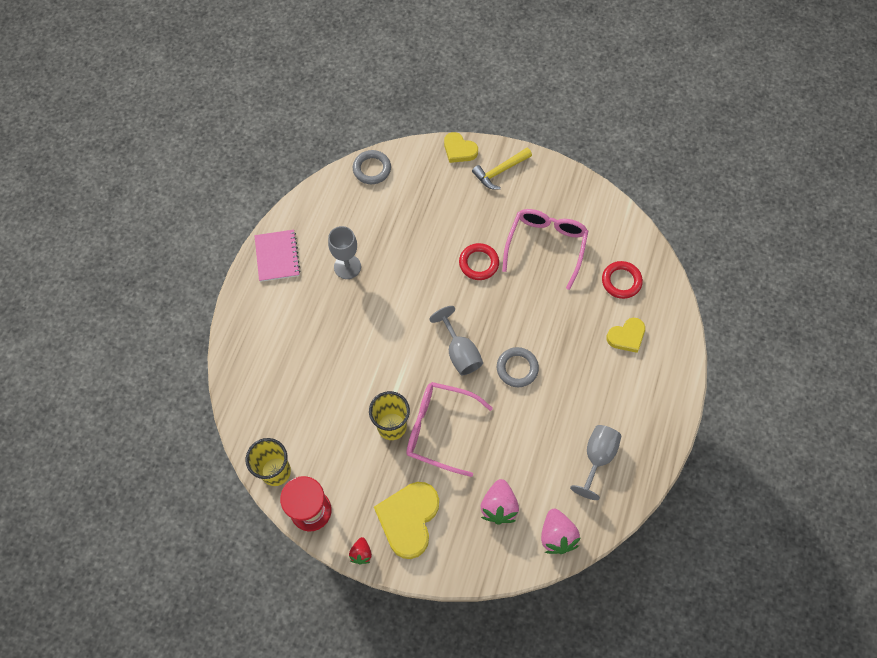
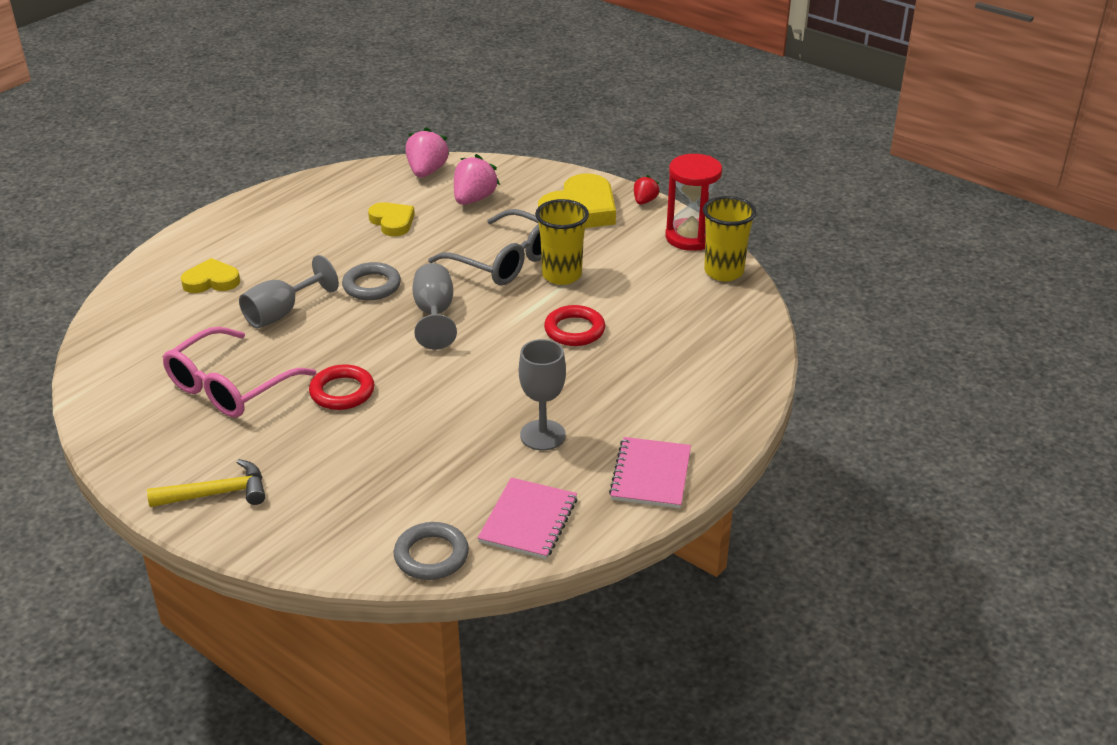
camera: 160 degrees left, 30 degrees down
pink glasses [406,382,493,477] -> grey glasses [428,209,541,285]
yellow heart [444,132,478,163] -> yellow heart moved to [368,202,415,236]
grey goblet [570,425,621,500] -> grey goblet moved to [239,255,339,328]
red ring [602,261,643,299] -> red ring moved to [544,305,605,346]
none -> pink notebook [478,477,577,559]

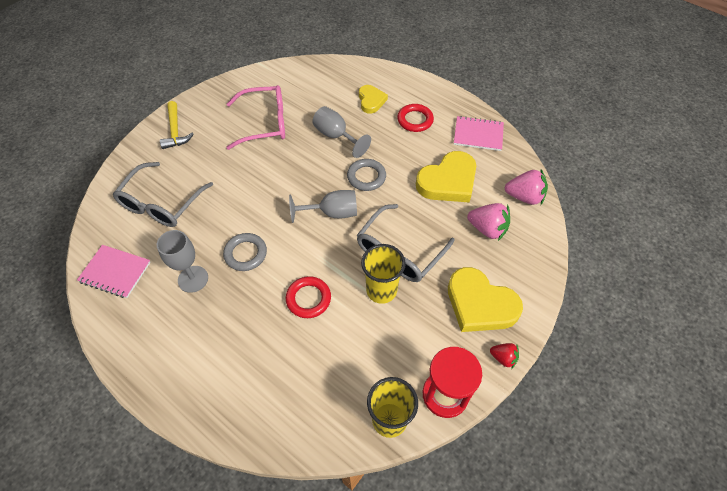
camera: 90 degrees right, 20 degrees up
pink glasses [163,327,316,417] -> pink glasses turned 135 degrees clockwise [226,85,285,150]
red ring [309,364,374,410] -> red ring moved to [397,104,434,132]
yellow heart [368,202,415,236] -> yellow heart [416,151,476,202], size x1.72
grey ring [394,522,469,580] -> grey ring moved to [223,233,267,271]
pink notebook [609,437,691,508] -> pink notebook moved to [454,116,504,151]
none -> grey glasses [113,162,213,227]

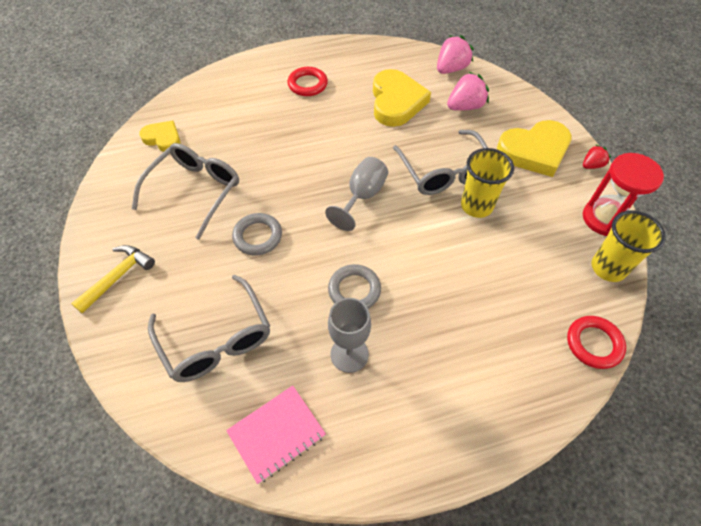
camera: 55 degrees left, 0 degrees up
yellow hammer [160,101,194,149] -> yellow hammer turned 75 degrees counterclockwise [71,245,155,314]
pink glasses [226,85,285,150] -> grey glasses [132,143,239,240]
red ring [286,276,331,318] -> red ring moved to [567,316,626,369]
grey goblet [312,106,371,158] -> none
grey ring [347,159,386,191] -> grey ring moved to [232,213,282,256]
yellow heart [359,85,388,114] -> yellow heart moved to [139,121,180,152]
pink notebook [454,116,504,151] -> none

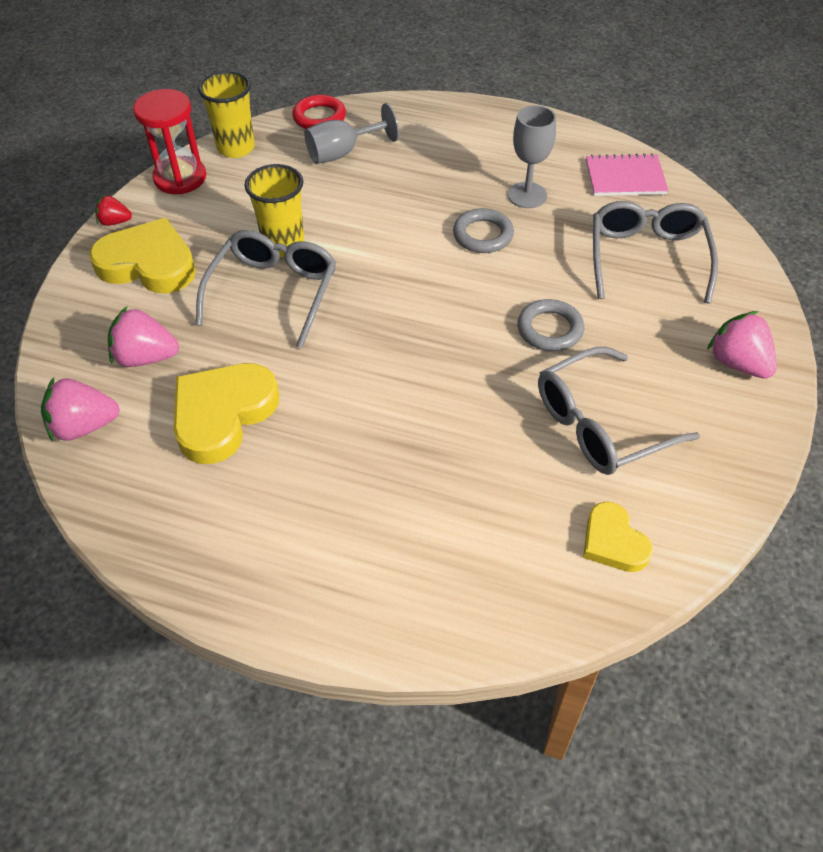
camera: 145 degrees left, 5 degrees down
yellow hammer [71,245,155,314] -> pink strawberry [707,311,777,379]
red ring [288,67,328,96] -> none
grey goblet [325,157,388,231] -> grey goblet moved to [304,103,399,164]

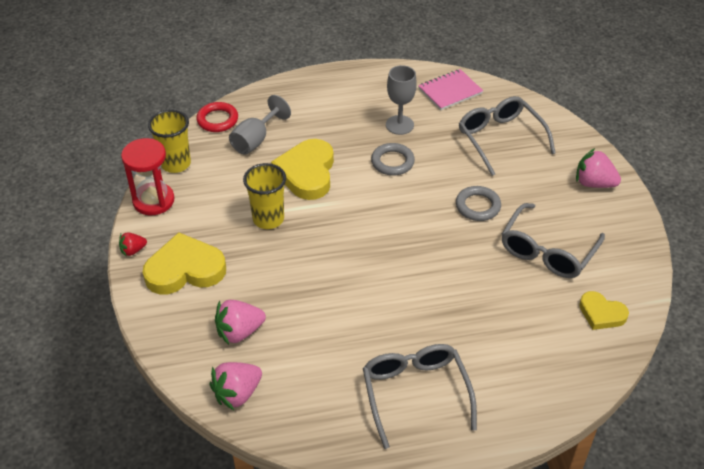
camera: 30 degrees left, 5 degrees down
yellow heart [174,363,279,464] -> yellow heart moved to [271,139,334,200]
grey glasses [196,230,336,348] -> grey glasses moved to [363,344,477,449]

